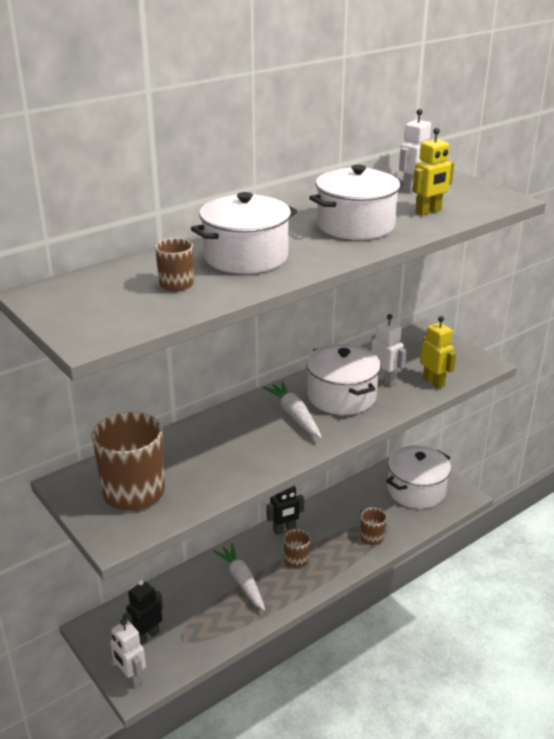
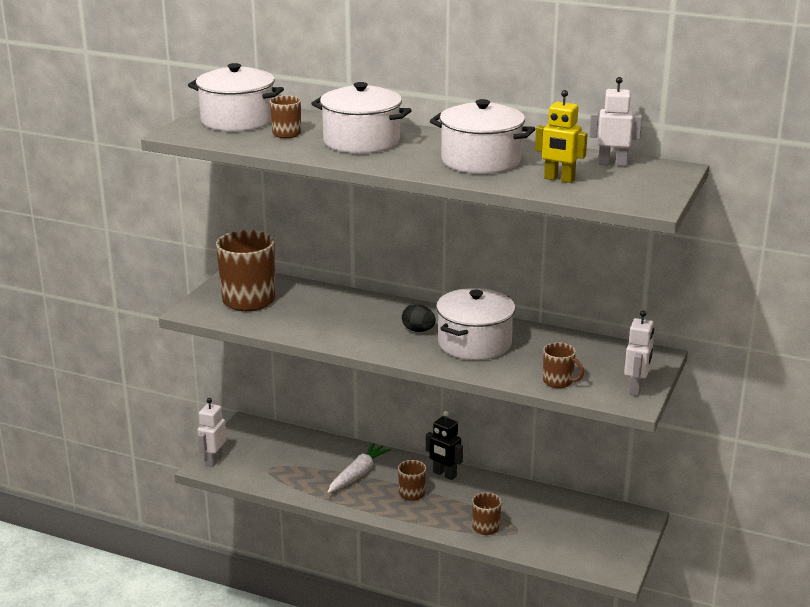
camera: 60 degrees right, 5 degrees down
black robot [122,579,163,645] -> none
white carrot [263,381,322,438] -> black egg [402,304,436,332]
white robot [371,314,407,386] -> white robot moved to [624,310,654,396]
white pot [386,445,451,509] -> white pot moved to [188,63,284,132]
yellow robot [420,316,456,389] -> brown mug [543,342,584,388]

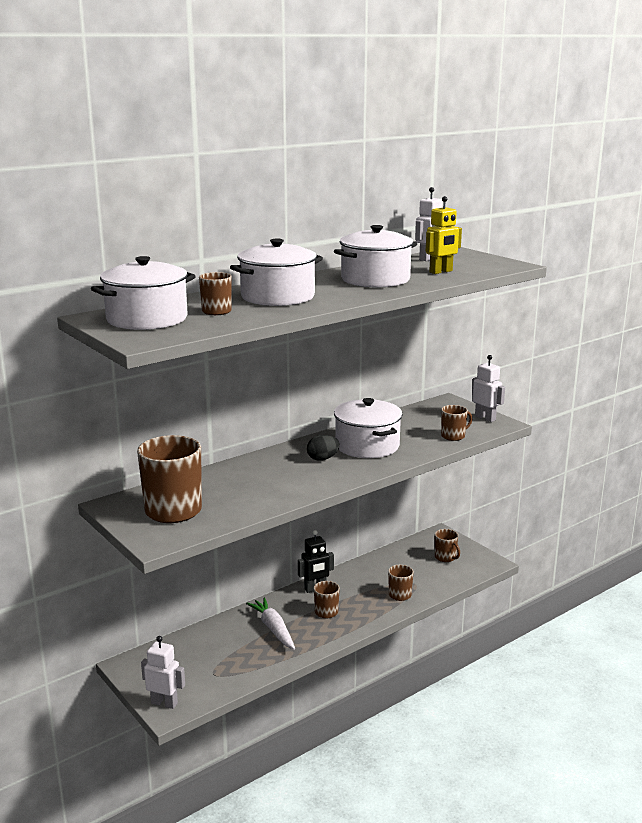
camera: 60 degrees left, 5 degrees down
white robot [198,398,227,467] -> white robot turned 150 degrees clockwise [141,636,185,709]
none -> brown mug [435,529,460,562]

